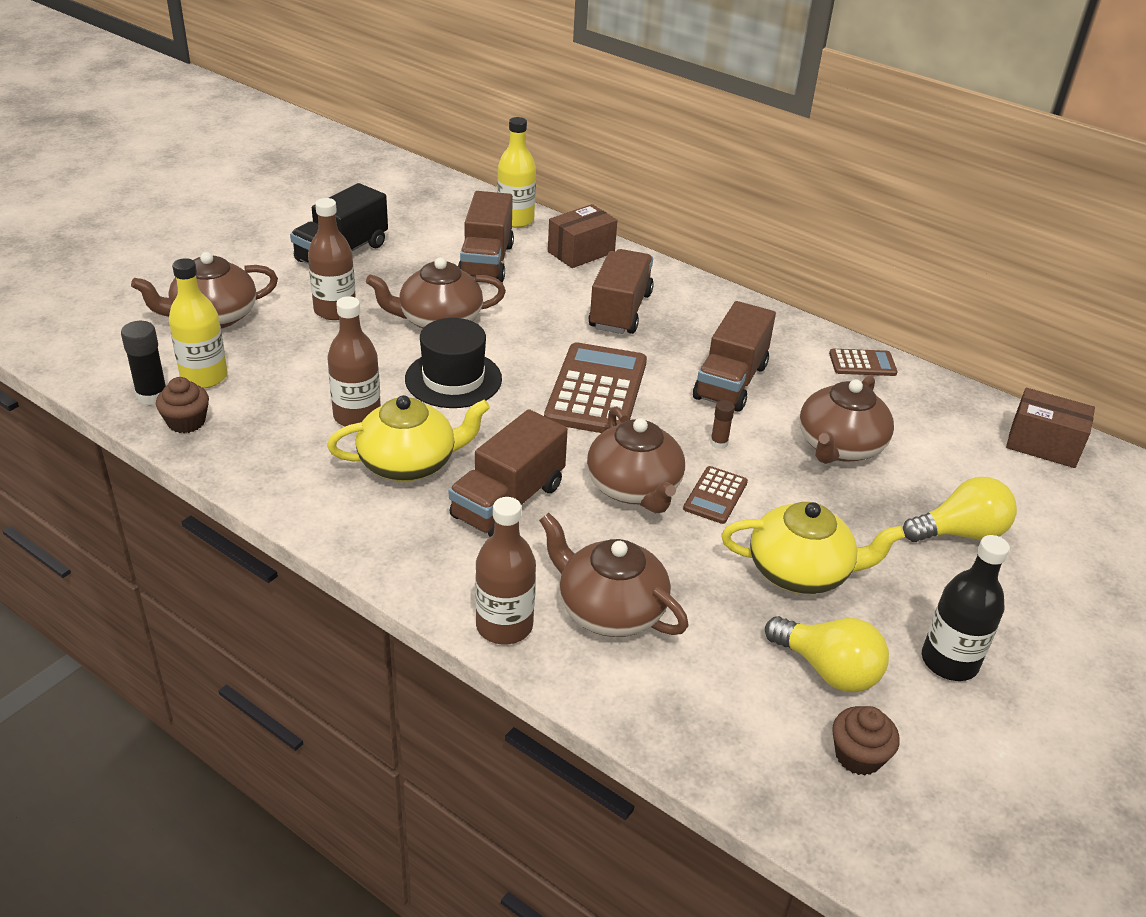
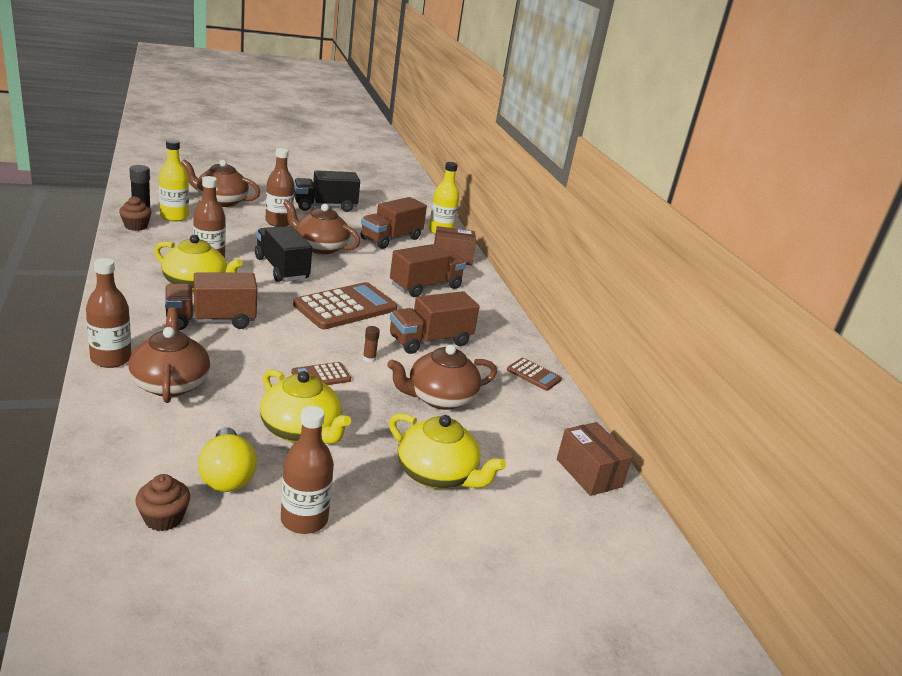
camera: 35 degrees right, 10 degrees down
black hat [405,318,502,408] -> black truck [255,226,312,282]
brown teapot [587,406,685,513] -> none
yellow light bulb [903,477,1017,542] -> yellow teapot [389,413,506,489]
black bottle [922,535,1010,681] -> brown bottle [281,406,334,534]

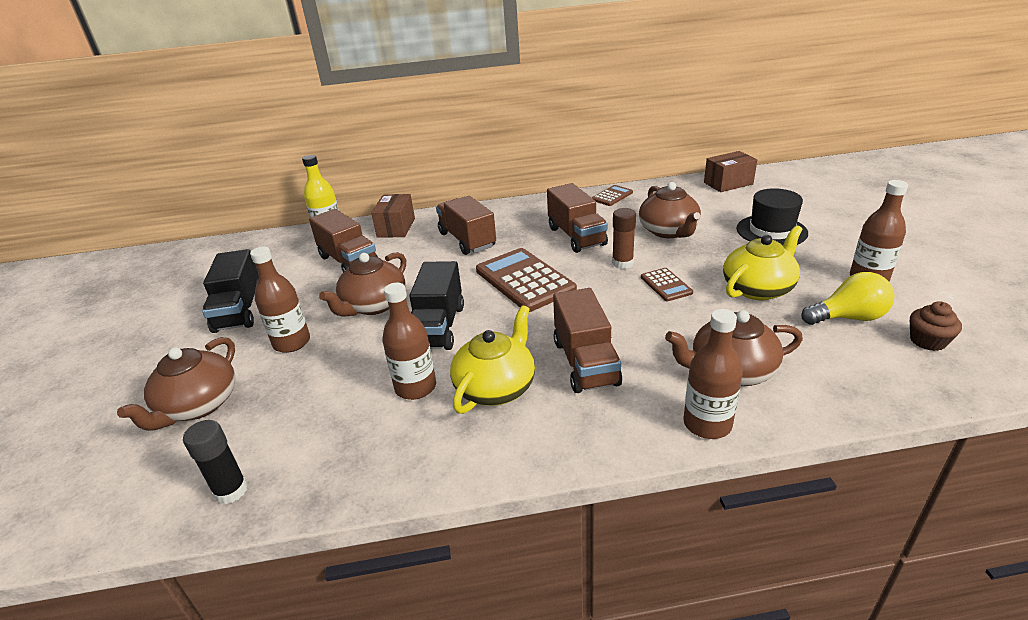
camera: 75 degrees left, 5 degrees up
brown cupcake [119,196,151,231] -> none
yellow bottle [159,139,189,222] -> none
black truck [255,226,312,282] -> black truck turned 60 degrees counterclockwise [409,261,464,350]
brown glue stick [363,326,380,363] -> brown glue stick [612,208,636,269], size x1.71
yellow teapot [389,413,506,489] -> black hat [737,188,808,245]

